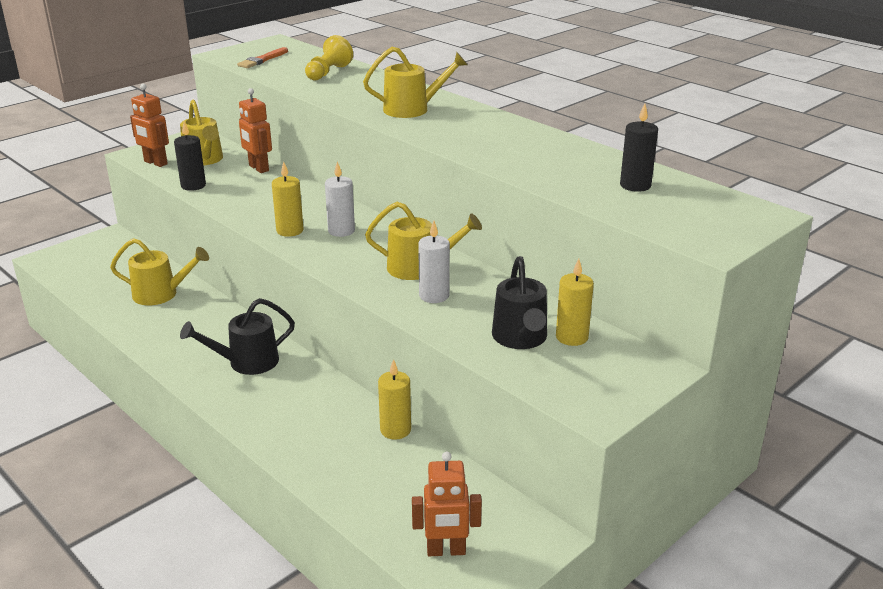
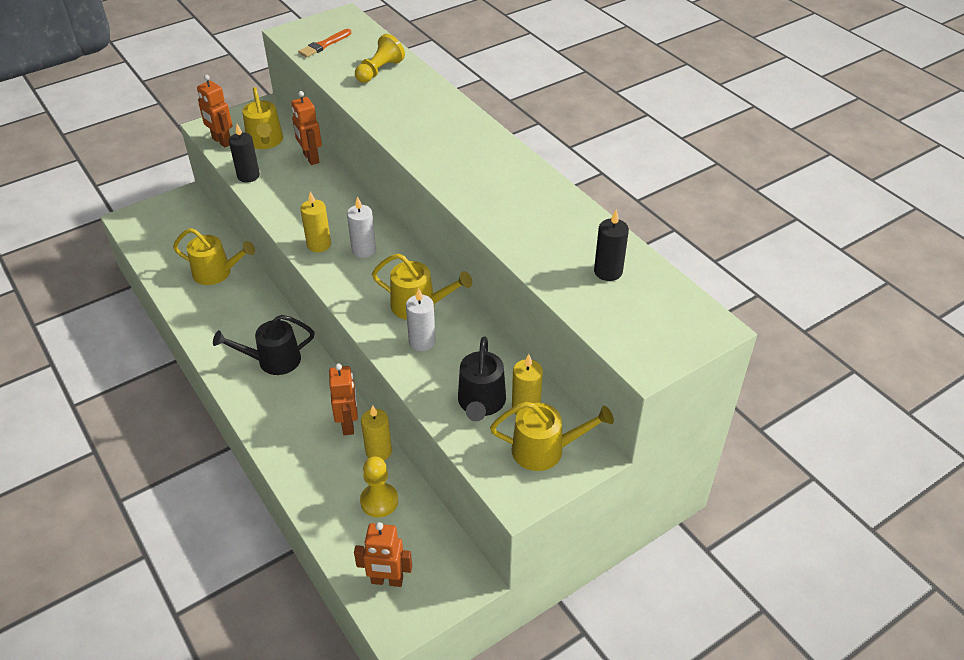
camera: 10 degrees right, 15 degrees up
yellow watering can [363,47,467,118] -> yellow watering can moved to [490,402,614,471]
none -> orange robot [329,364,358,435]
none -> yellow pawn [360,457,398,518]

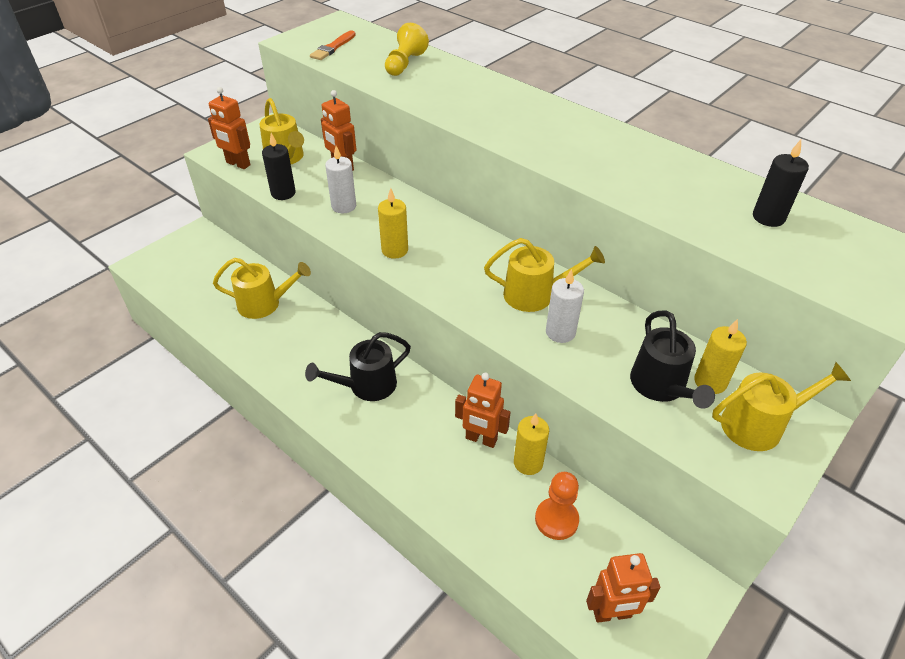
camera: 15 degrees left, 0 degrees up
orange robot [329,364,358,435] -> orange robot turned 135 degrees clockwise [455,373,510,448]
white candle [347,196,376,258] -> white candle moved to [325,146,356,213]
yellow pawn [360,457,398,518] -> orange pawn [535,472,579,540]

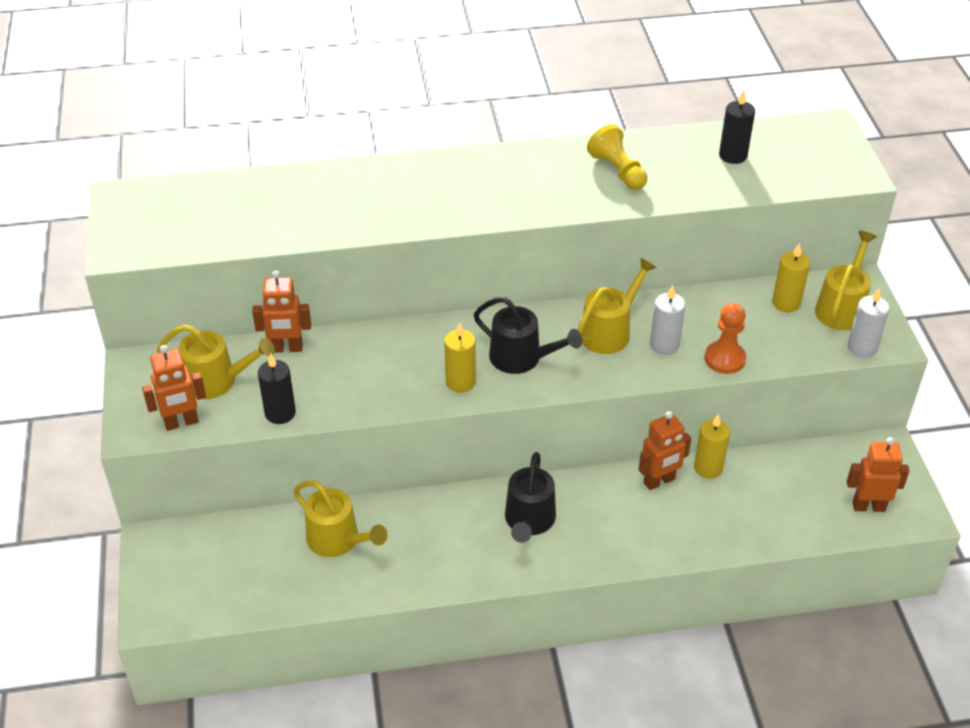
camera: 50 degrees left, 0 degrees up
yellow watering can [213,258,311,319] -> yellow watering can turned 90 degrees clockwise [293,480,387,557]
orange brush [310,30,356,60] -> none
white candle [325,146,356,213] -> white candle moved to [848,288,889,358]
yellow pawn [385,23,429,76] -> yellow pawn moved to [587,124,647,190]
orange pawn [535,472,579,540] -> orange pawn moved to [705,303,746,374]
orange robot [586,553,660,623] -> orange robot turned 120 degrees counterclockwise [847,437,909,512]
black watering can [630,310,715,409] -> black watering can moved to [474,297,582,374]

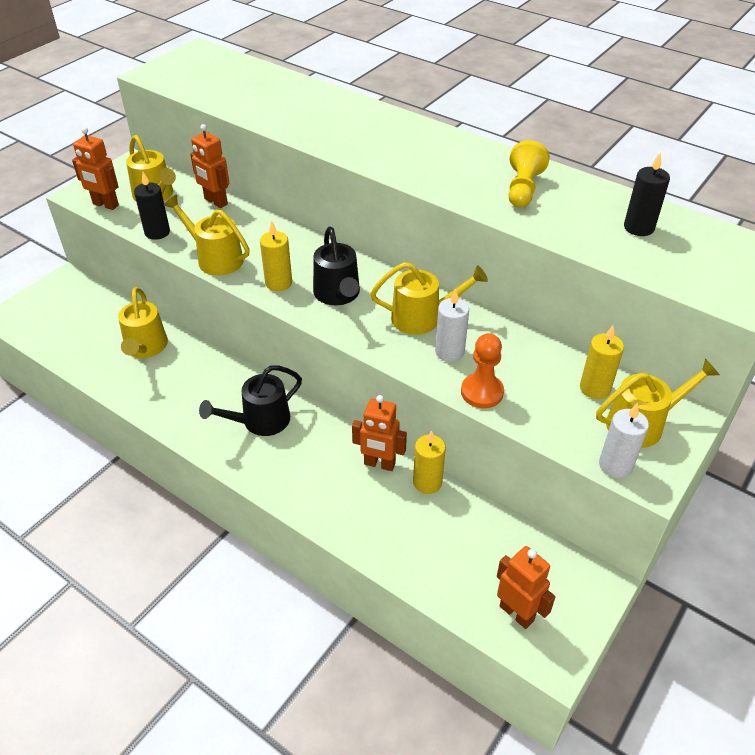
camera: 45 degrees right, 0 degrees up
none -> yellow watering can [163,195,250,276]

